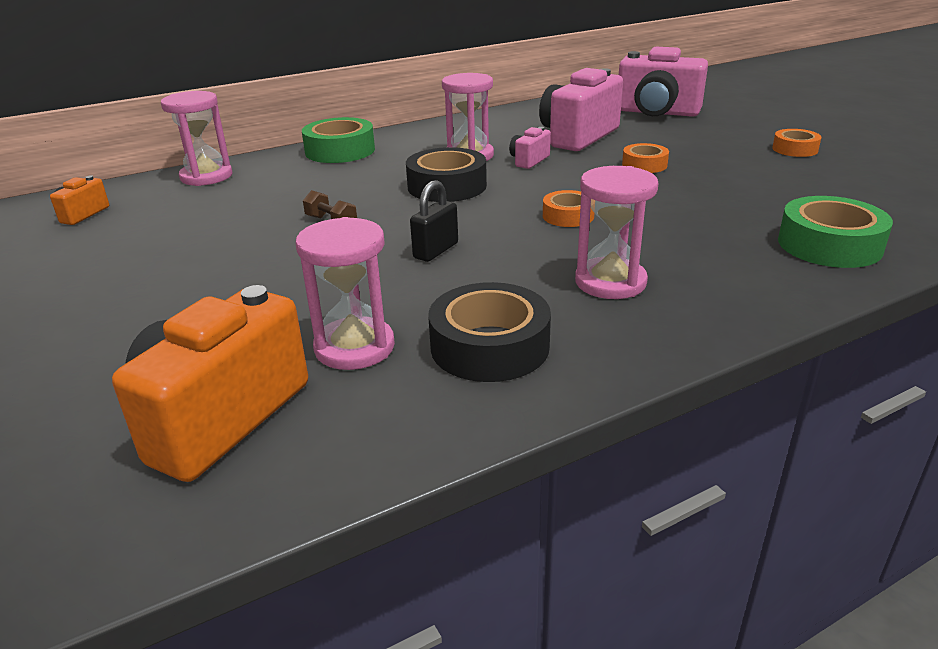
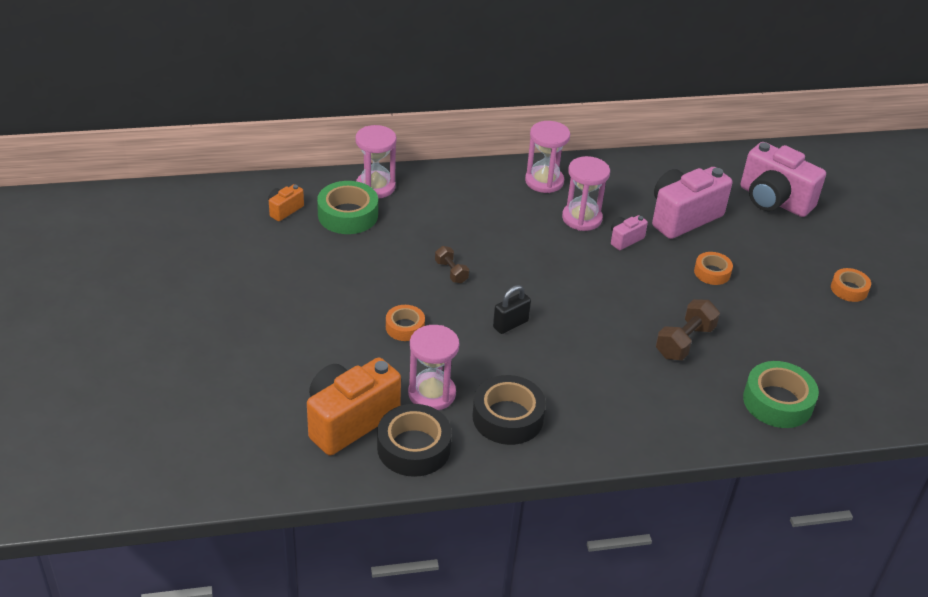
camera: 15 degrees right, 10 degrees up
green tape [302,117,375,163] -> green tape moved to [317,181,378,234]
black tape [406,147,487,202] -> black tape moved to [377,404,452,477]
orange tape [543,190,594,227] -> orange tape moved to [386,305,425,341]
pink hourglass [575,166,659,299] -> pink hourglass moved to [525,121,570,193]
none -> brown dumbbell [656,299,720,360]

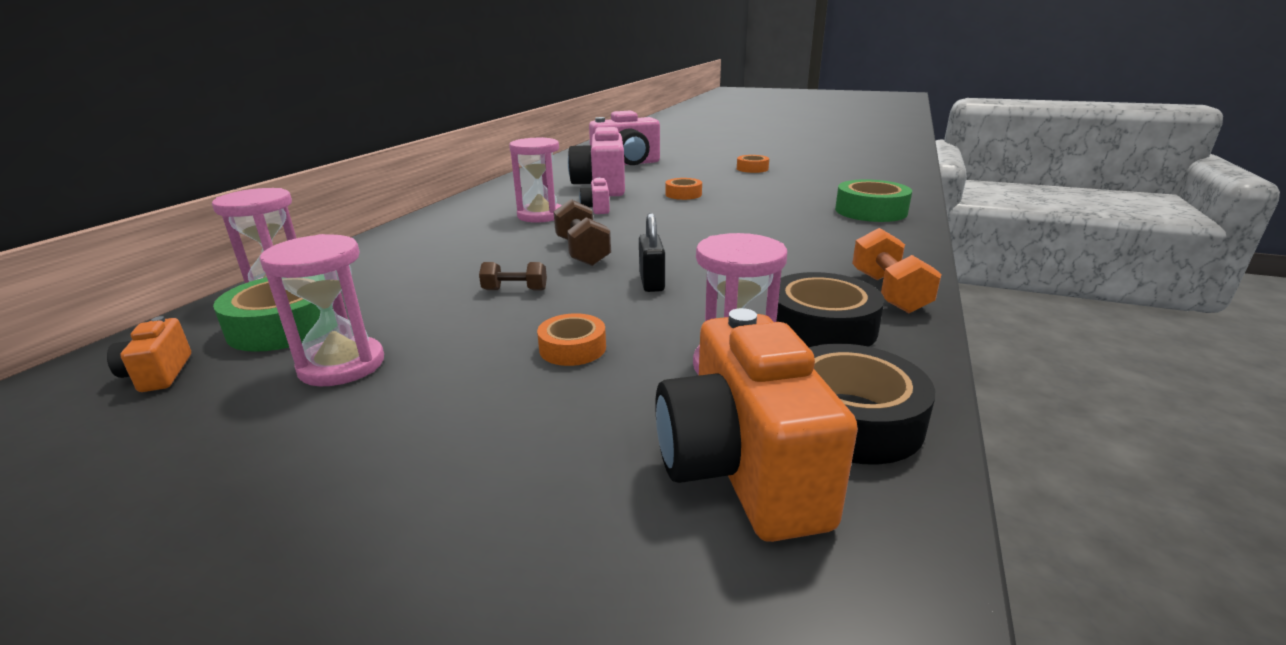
camera: 55 degrees left, 15 degrees down
pink hourglass [525,121,570,193] -> pink hourglass moved to [260,234,384,386]
brown dumbbell [656,299,720,360] -> brown dumbbell moved to [554,199,611,266]
none -> orange dumbbell [852,228,942,313]

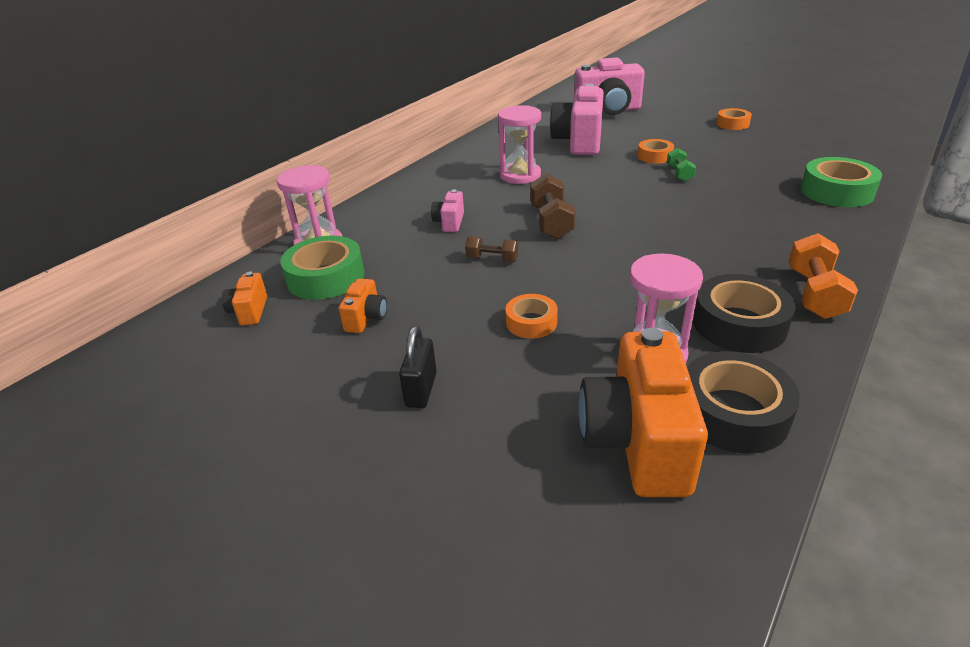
camera: 15 degrees right, 10 degrees up
pink hourglass [260,234,384,386] -> orange camera [339,278,387,333]
pink camera [579,178,610,214] -> pink camera moved to [431,189,464,232]
black padlock [639,213,665,292] -> black padlock moved to [399,326,437,408]
none -> green dumbbell [667,148,696,182]

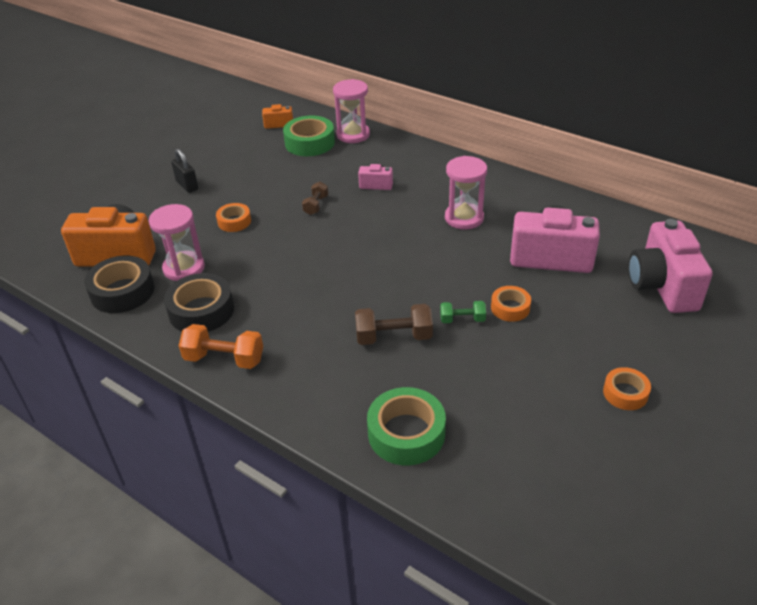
camera: 90 degrees right, 5 degrees up
orange camera [339,278,387,333] -> none
black padlock [399,326,437,408] -> black padlock turned 45 degrees clockwise [171,149,198,193]
brown dumbbell [530,174,575,239] -> brown dumbbell moved to [355,304,433,345]

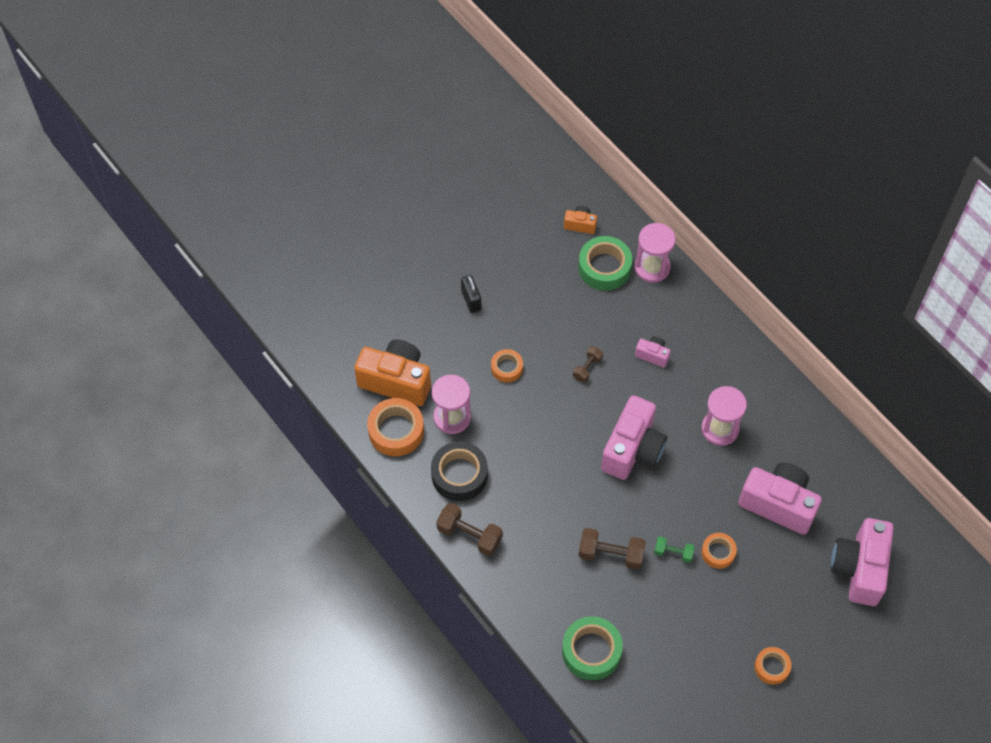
camera: 15 degrees right, 20 degrees up
black tape [84,256,155,313] -> orange tape [367,398,424,456]
orange dumbbell [179,324,263,369] -> brown dumbbell [436,503,503,556]
none -> pink camera [601,395,667,480]

